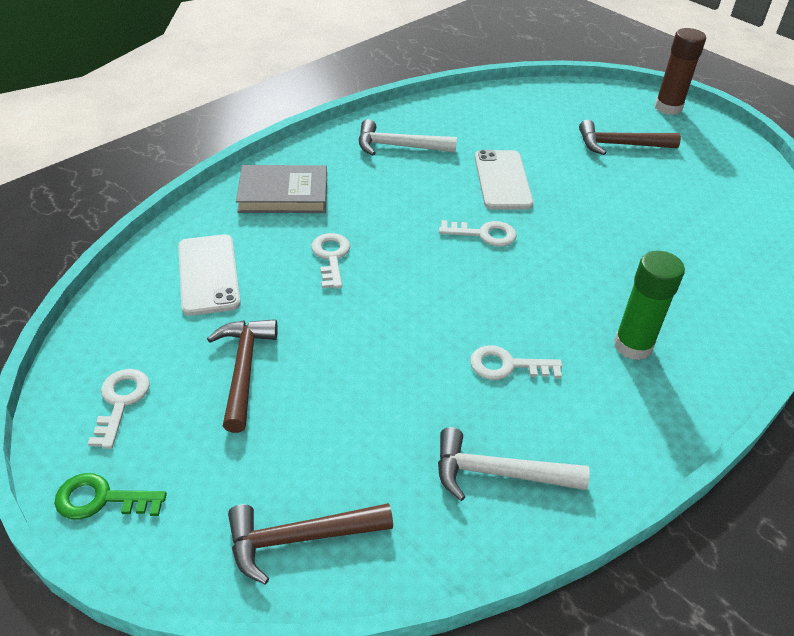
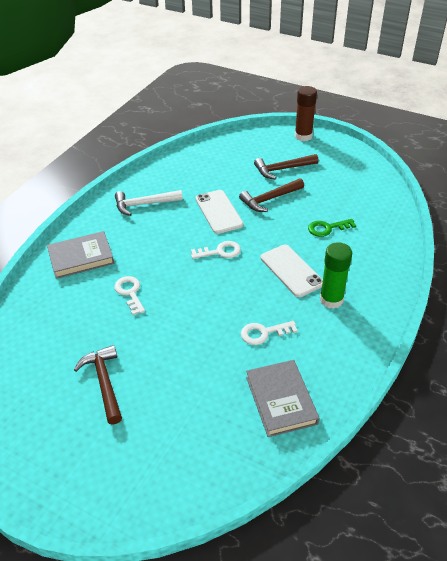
camera: 15 degrees left, 0 degrees up
green key [55,473,167,520] -> green key moved to [308,219,356,237]
white key [88,369,150,449] -> none
white phone [178,234,241,316] -> white phone moved to [261,245,323,297]
brown hammer [228,503,393,584] -> brown hammer moved to [239,178,304,212]
white hammer [438,427,590,501] -> grey book [246,360,320,437]

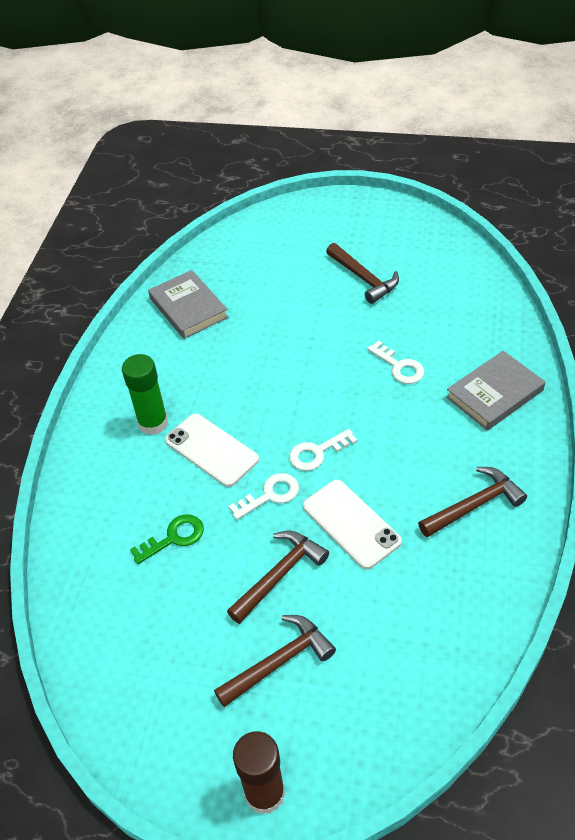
camera: 165 degrees right, 5 degrees up
white hammer [115,190,183,216] -> brown hammer [418,467,527,538]
white key [241,321,298,345] -> white key moved to [228,473,299,520]

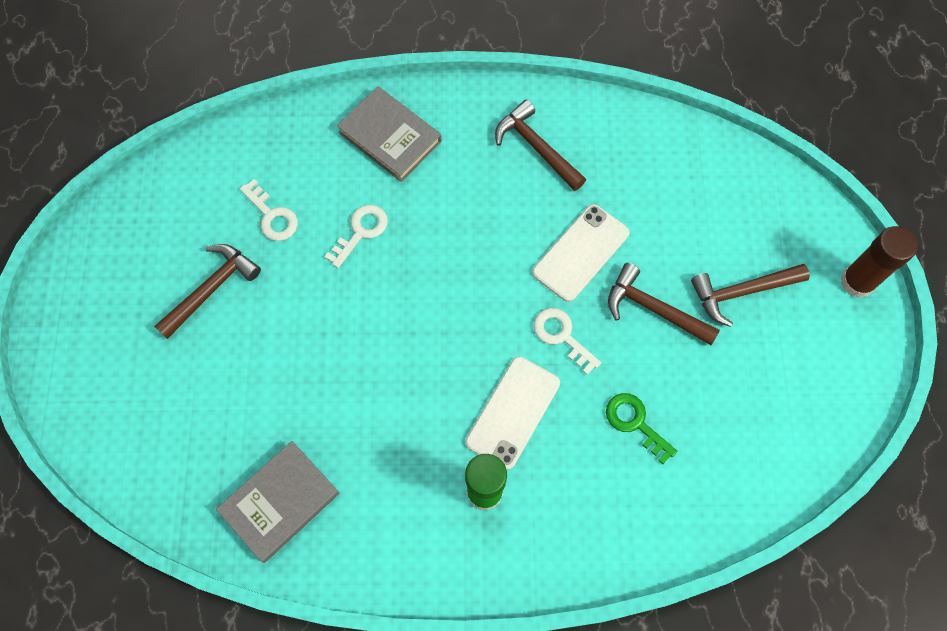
camera: 105 degrees left, 20 degrees up
brown hammer [214,615,336,707] -> brown hammer turned 60 degrees counterclockwise [691,264,810,327]
white key [289,429,357,471] -> white key moved to [240,179,298,241]

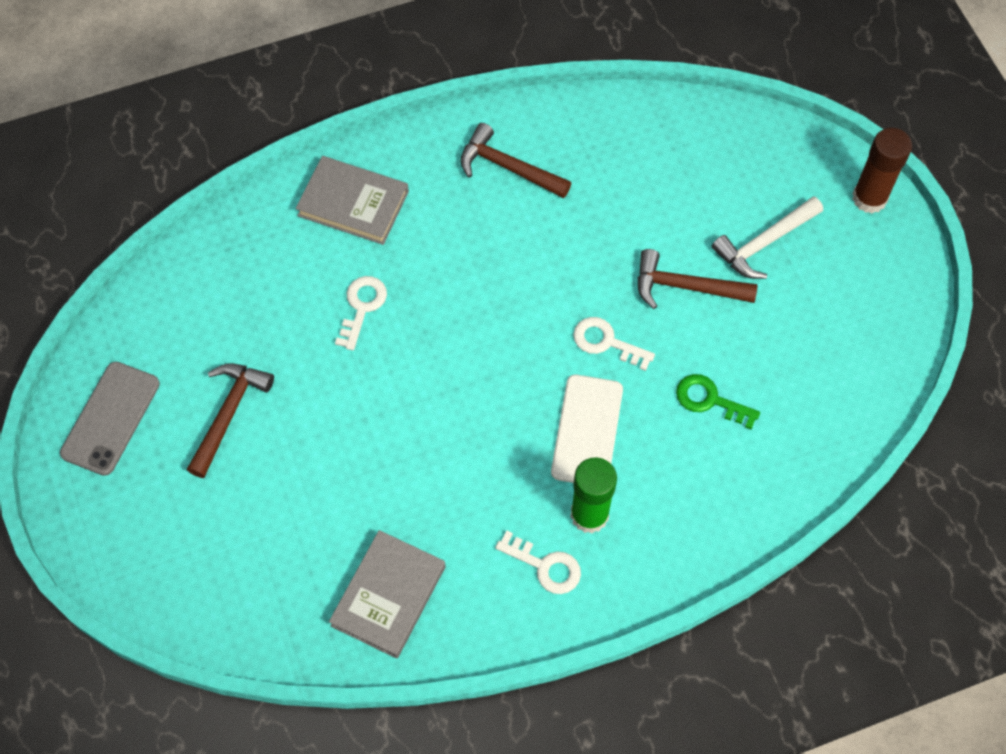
camera: 20 degrees left, 5 degrees down
white key [240,179,298,241] -> white key moved to [495,530,581,594]
white phone [532,204,630,302] -> none
brown hammer [691,264,810,327] -> white hammer [712,196,823,279]
none -> grey phone [60,362,160,476]

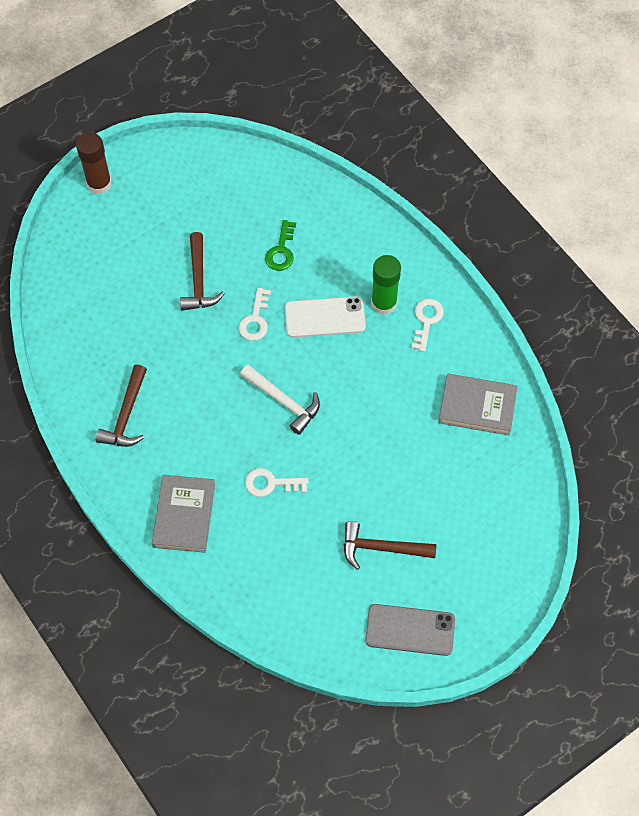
camera: 105 degrees left, 0 degrees up
white hammer [712,196,823,279] -> white hammer moved to [240,365,320,435]

